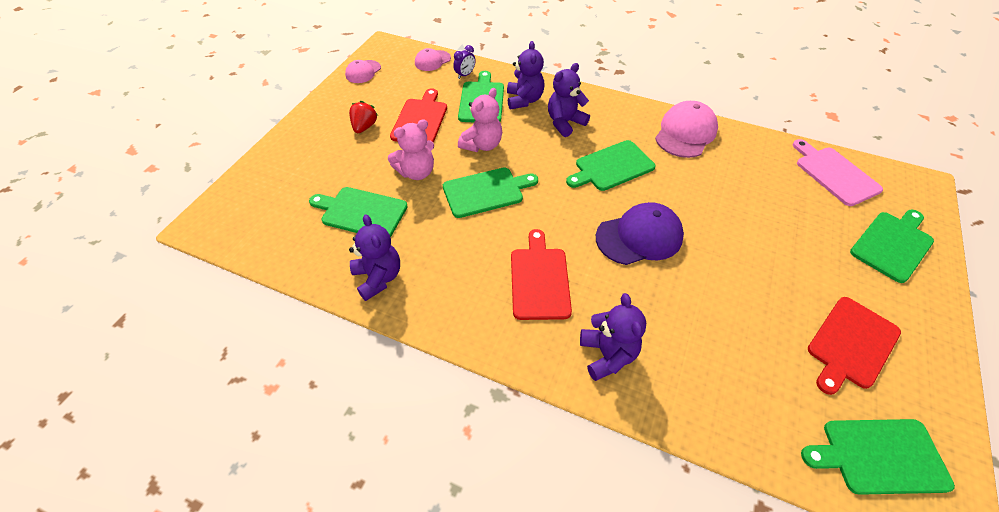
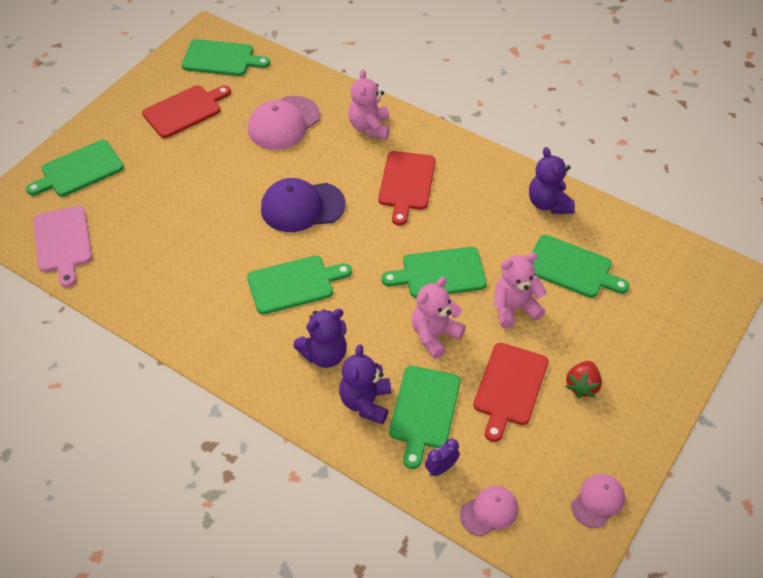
camera: 170 degrees left, 0 degrees up
purple teddy bear [580,293,646,381] -> pink teddy bear [348,69,390,139]
pink cap [655,101,718,158] -> pink cap moved to [248,96,320,150]

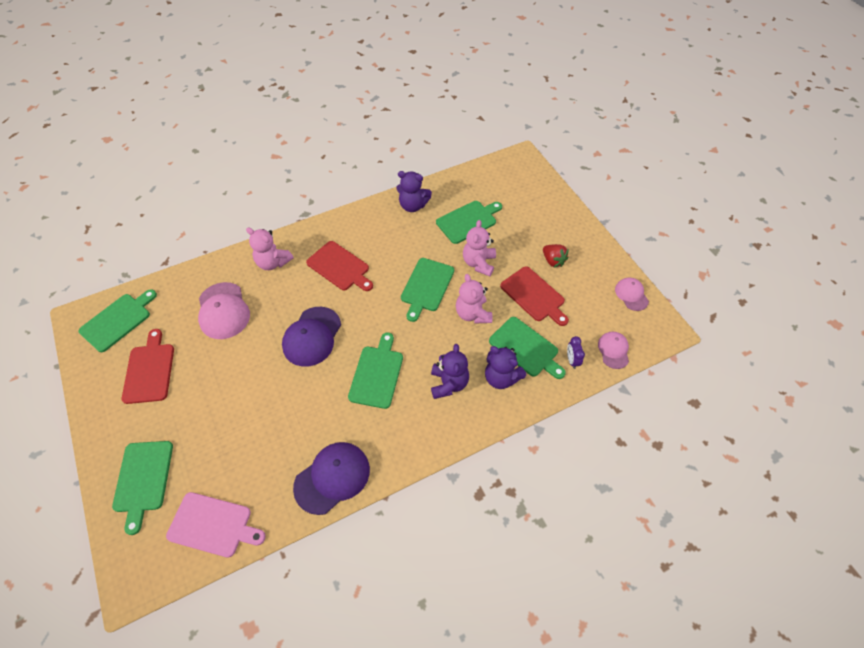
camera: 60 degrees left, 5 degrees up
none -> purple cap [293,442,370,515]

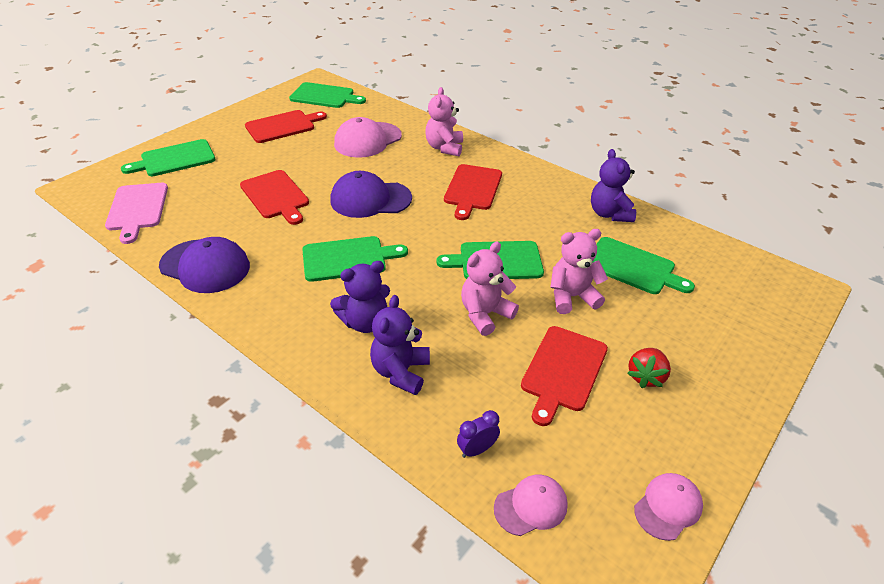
camera: 65 degrees right, 15 degrees down
green cutting board [489,317,566,379] -> none
none -> red cutting board [240,170,309,225]

